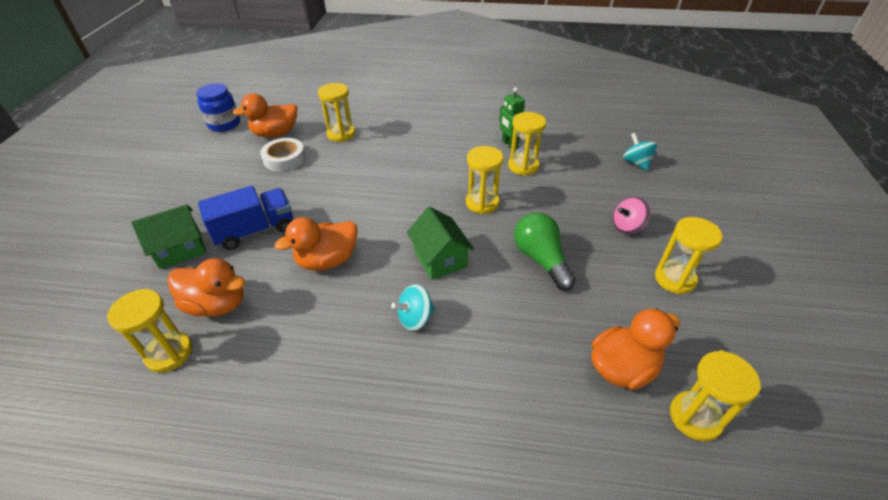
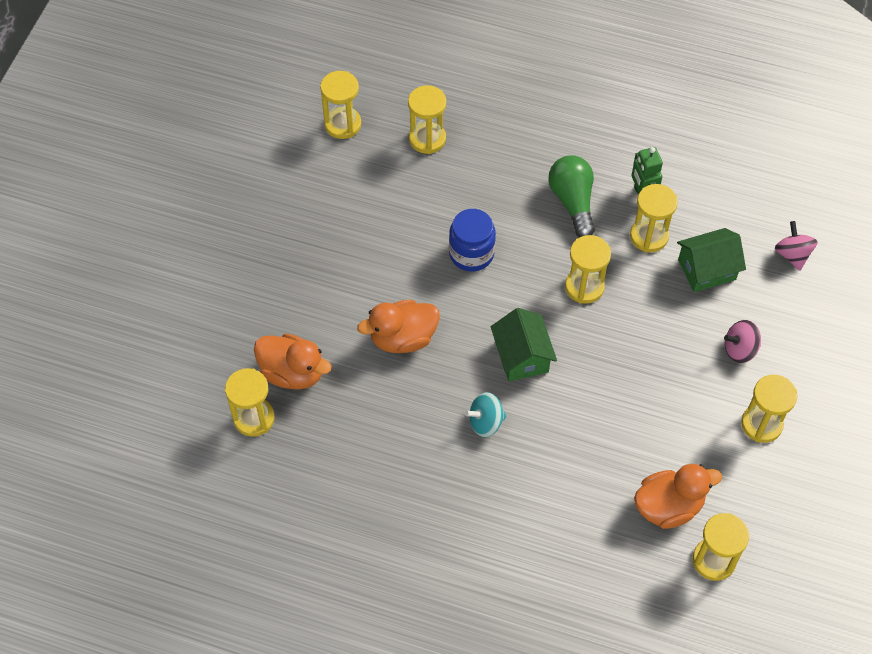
camera: 10 degrees right, 15 degrees up
green house [131,205,206,269] -> green house moved to [677,228,746,292]
blue jar [196,83,240,132] -> blue jar moved to [449,209,496,271]
blue truck [198,186,293,250] -> none
orange duck [233,93,297,138] -> yellow hourglass [320,71,361,139]
white tape [260,138,306,171] -> none
green light bulb [514,213,576,290] -> green light bulb moved to [548,155,595,237]
turquoise spinning top [623,133,657,171] -> pink spinning top [775,221,818,271]

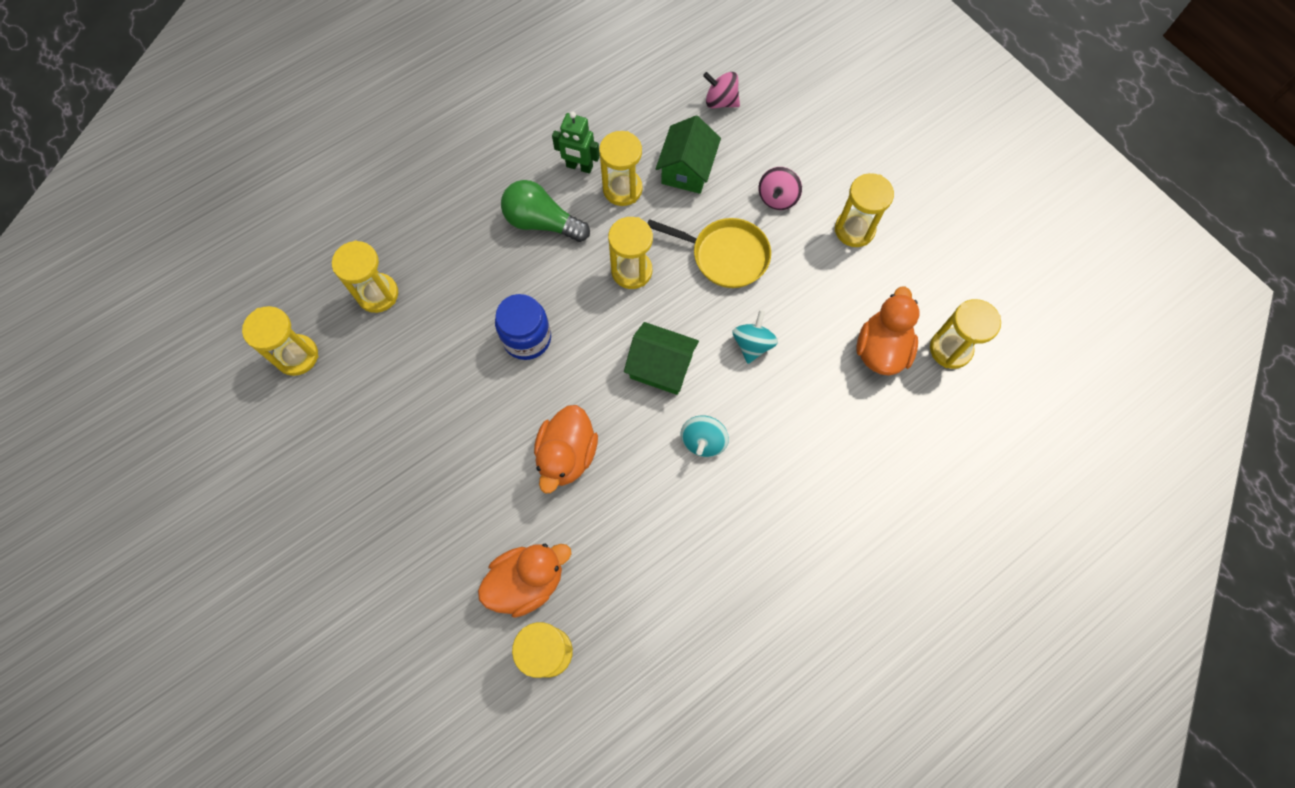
camera: 55 degrees left, 10 degrees up
none -> yellow pan [647,218,771,288]
none -> turquoise spinning top [732,310,778,364]

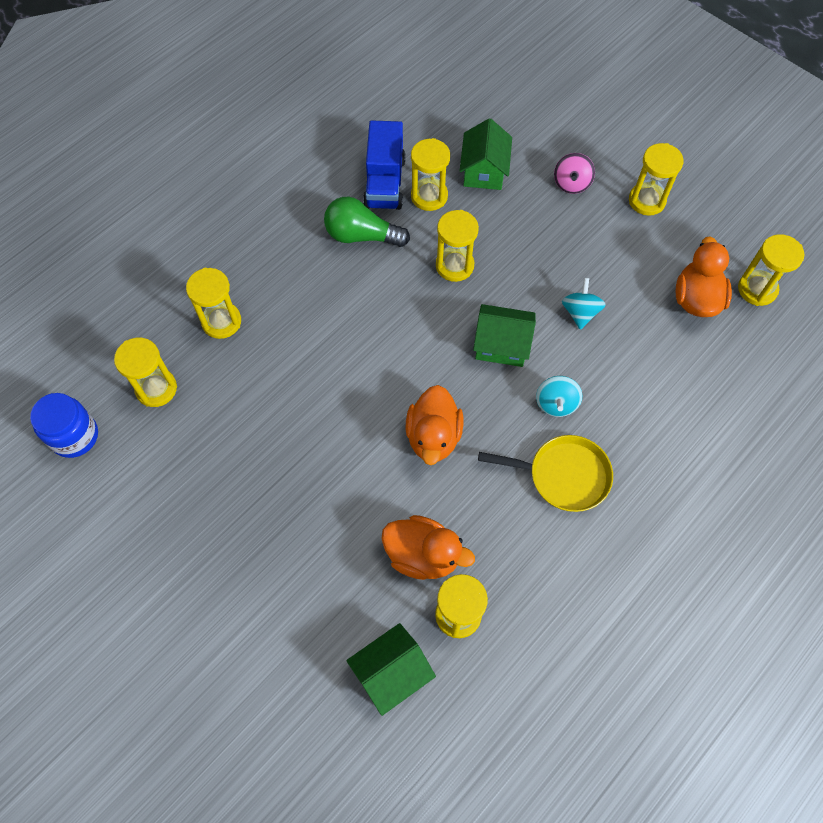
camera: 10 degrees left, 5 degrees down
orange duck [478,544,571,618] -> orange duck turned 60 degrees clockwise [382,515,475,580]
blue jar [495,294,551,360] -> blue jar moved to [30,393,98,458]
green robot [552,112,600,174] -> blue truck [363,120,406,210]
yellow pan [647,218,771,288] -> yellow pan moved to [478,435,613,512]
pink spinning top [703,72,740,108] -> none
none -> green house [346,623,436,716]

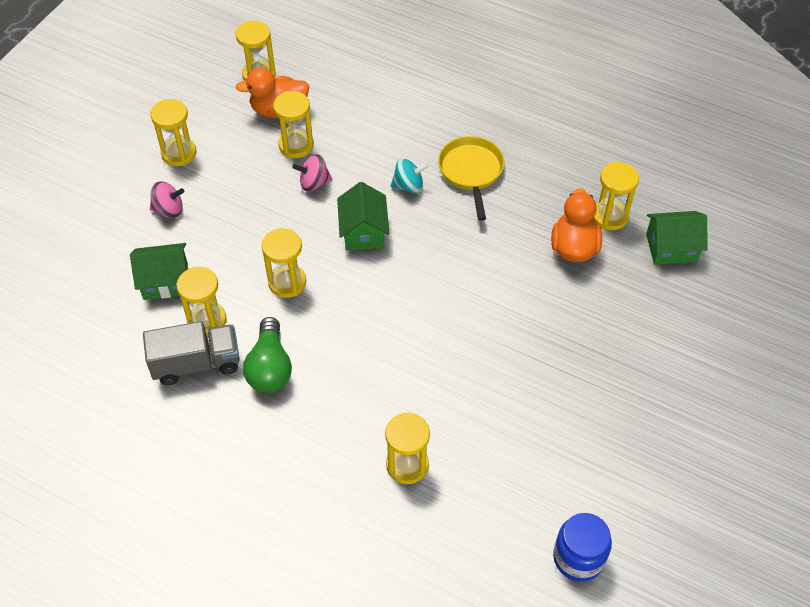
camera: 105 degrees left, 10 degrees down
yellow hourglass [114,338,177,407] -> yellow hourglass moved to [273,91,314,158]
green house [346,623,436,716] -> green house turned 45 degrees counterclockwise [646,211,708,265]
blue truck [363,120,406,210] -> grey truck [143,321,240,386]
orange duck [406,385,463,465] -> none
turquoise spinning top [562,278,606,330] -> pink spinning top [292,154,332,192]

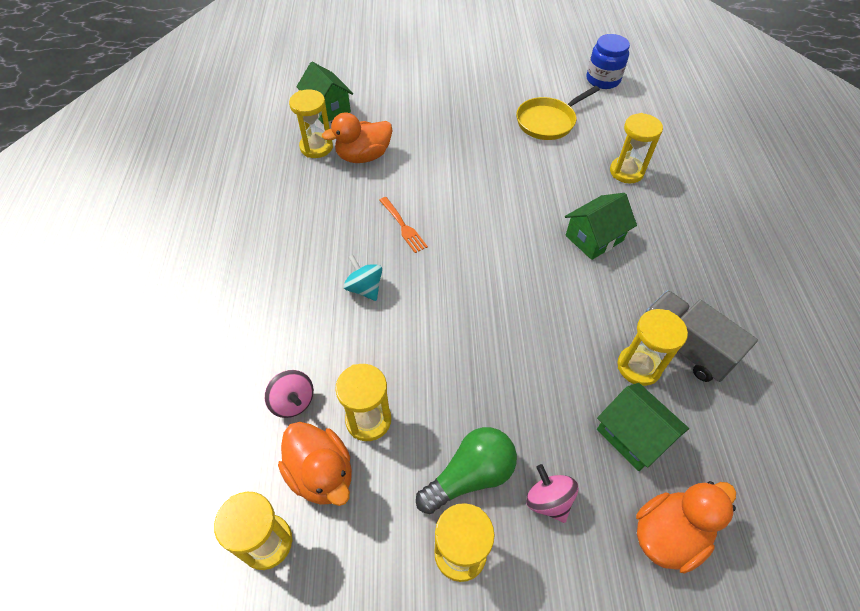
camera: 120 degrees left, 0 degrees up
green light bulb [243,317,292,393] -> green light bulb moved to [416,427,517,514]
yellow hourglass [262,228,306,298] -> none
pink spinning top [292,154,332,192] -> pink spinning top moved to [265,370,314,418]
green house [337,182,389,250] -> green house moved to [565,193,637,260]
yellow pan [438,136,505,221] -> yellow pan moved to [516,86,600,140]
none -> orange fork [379,197,428,253]
none -> orange duck [636,481,736,574]

